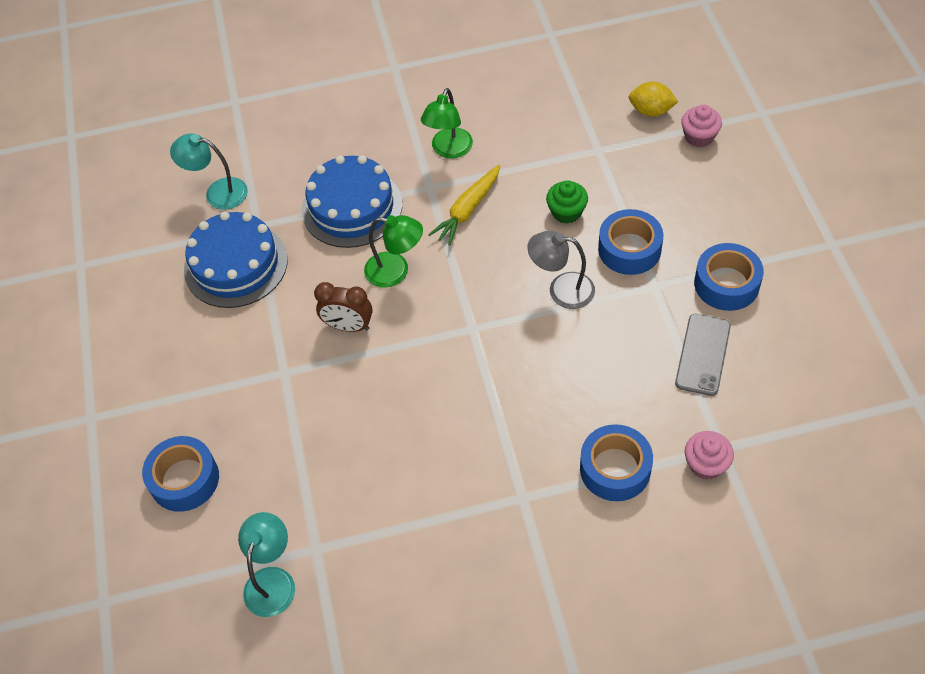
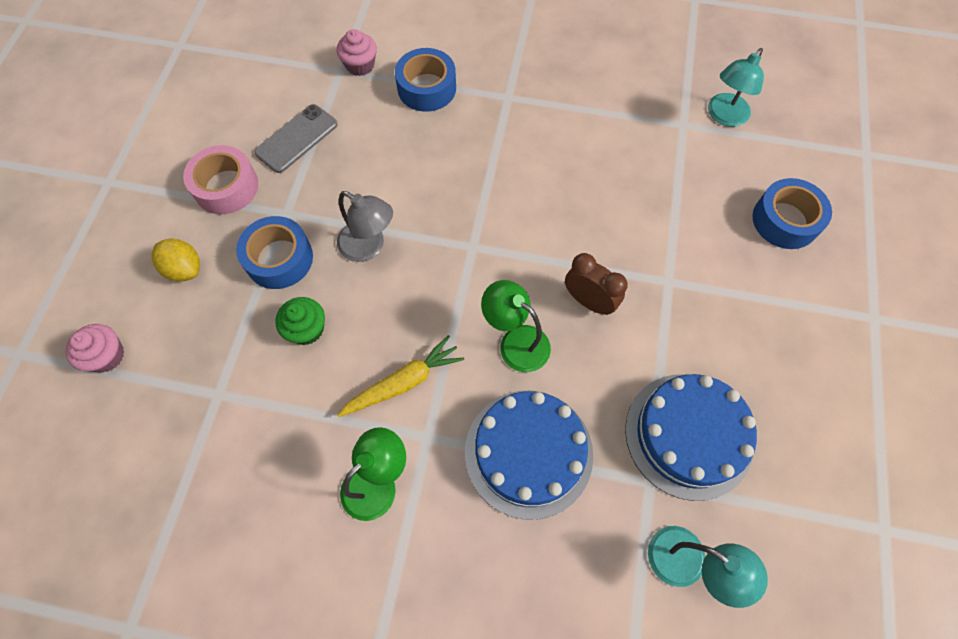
camera: 160 degrees left, 10 degrees up
yellow lemon [628,82,678,117] -> yellow lemon moved to [152,239,200,281]
blue tape [694,243,764,311] -> pink tape [183,145,258,214]

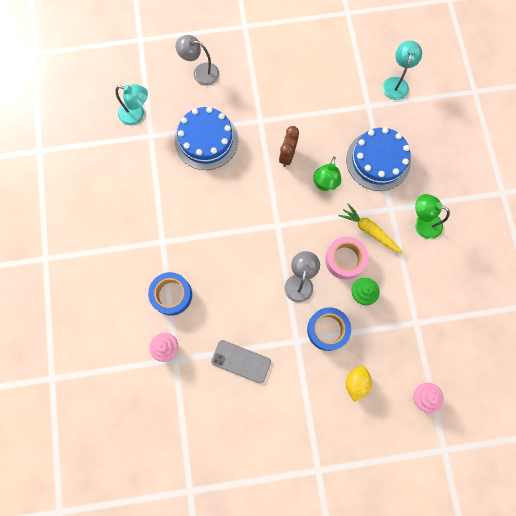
camera: 110 degrees left, 10 degrees up
pink tape [183,145,258,214] -> pink tape moved to [325,236,369,279]
blue cake [625,374,757,501] -> blue cake moved to [175,107,238,170]
blue tape [752,178,832,249] -> grey lamp [175,35,219,86]

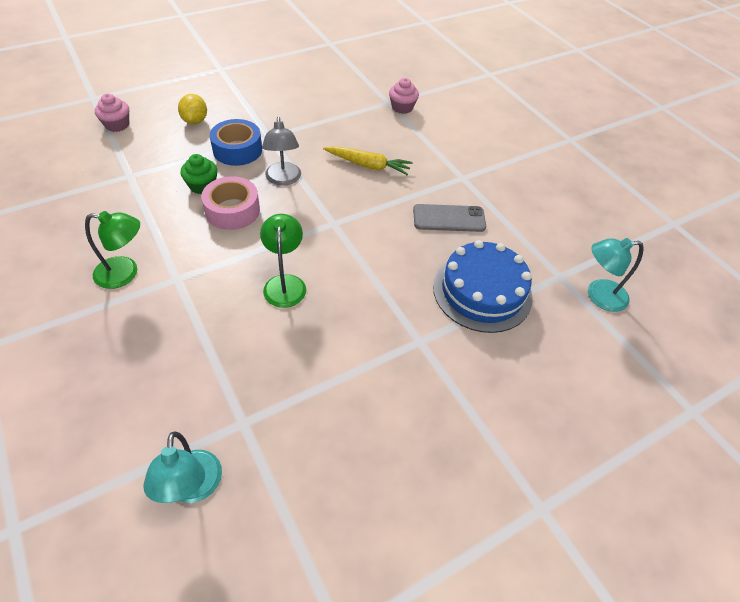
camera: 155 degrees right, 25 degrees down
blue tape [148,272,192,316] -> none
grey lamp [175,35,219,86] -> none
grey phone [211,340,271,384] -> grey phone moved to [413,204,486,232]
brown clock [279,126,299,167] -> none
yellow carrot [339,203,404,253] -> yellow carrot moved to [323,146,412,175]
blue cake [346,127,411,191] -> none

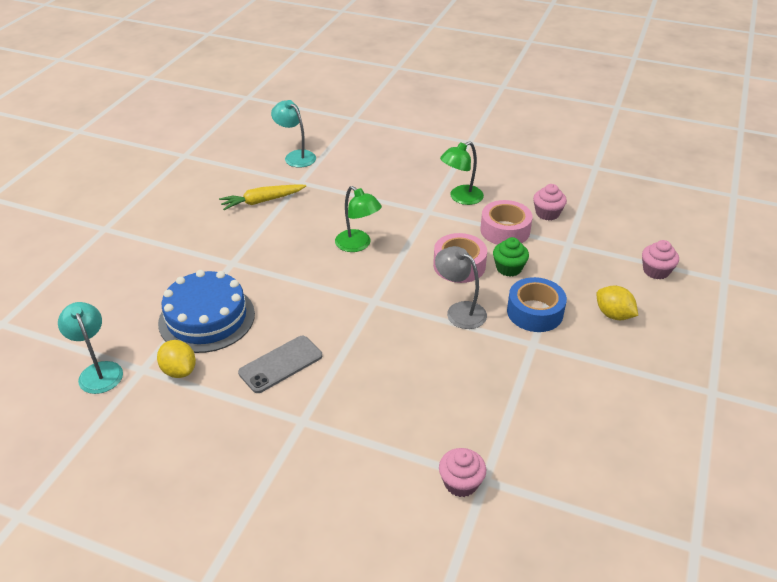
camera: 145 degrees right, 10 degrees down
yellow carrot [323,146,412,175] -> yellow carrot moved to [219,184,306,210]
turquoise lamp [588,238,644,312] -> turquoise lamp turned 75 degrees counterclockwise [58,302,123,394]
none -> yellow lemon [157,340,196,378]
none -> pink tape [480,200,533,245]
none -> pink cupcake [533,184,567,221]

